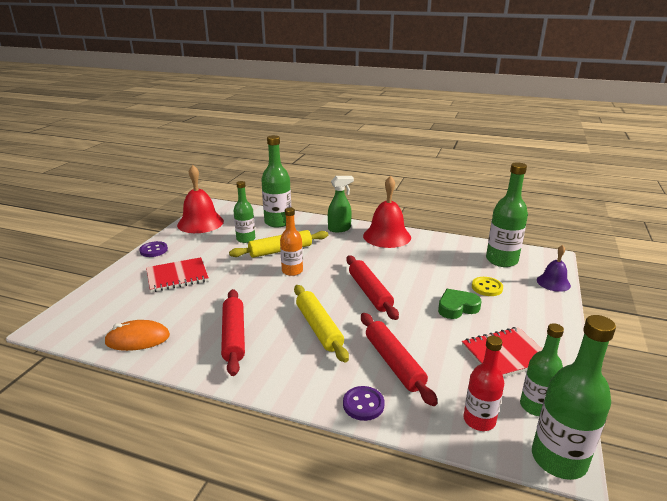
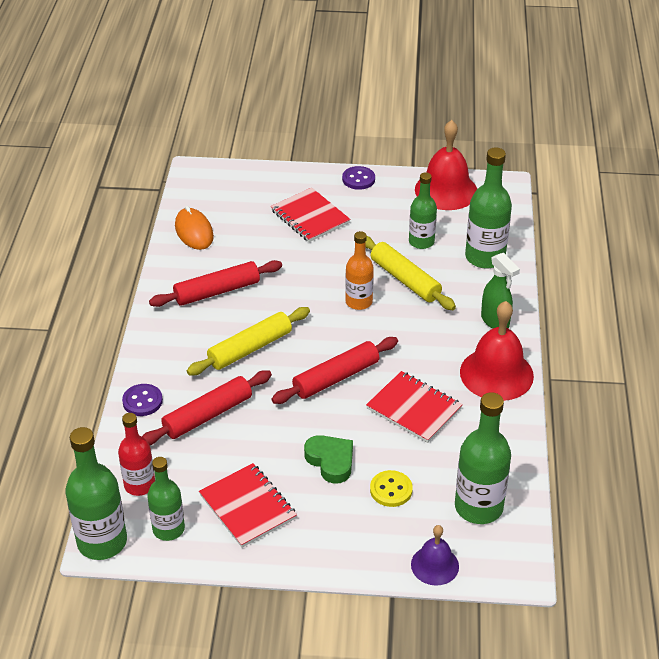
camera: 75 degrees right, 15 degrees up
none -> red notebook [366,371,463,443]

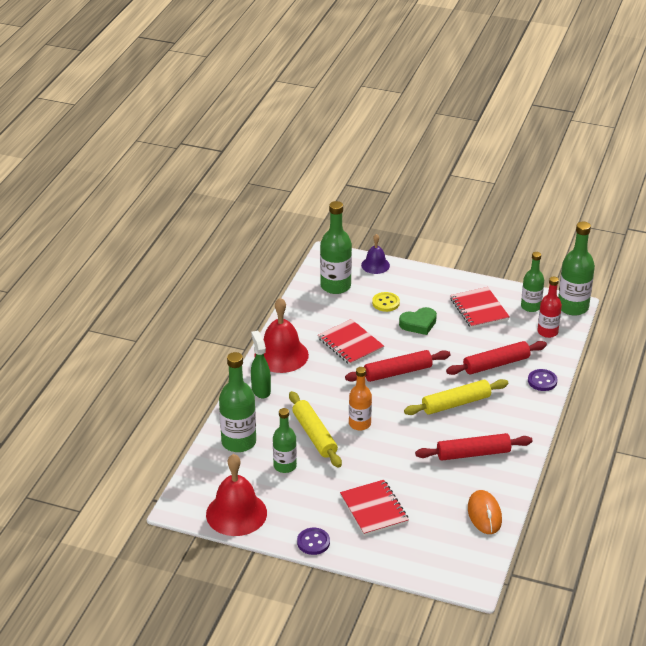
camera: 165 degrees left, 5 degrees down
green heart [304,435,353,484] -> green heart turned 90 degrees counterclockwise [399,307,437,335]

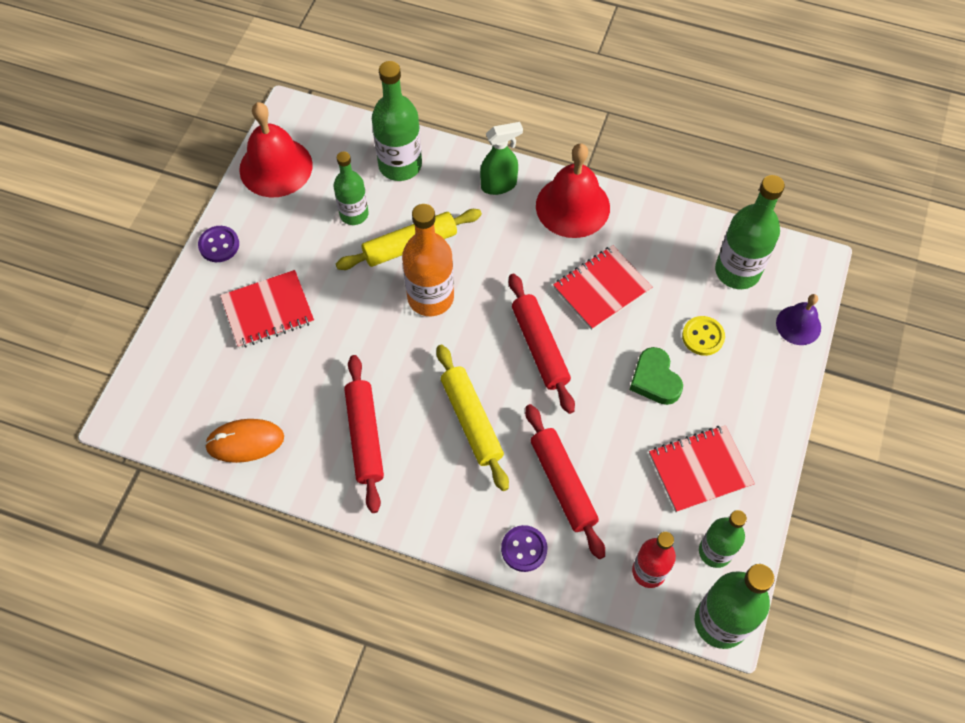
camera: 90 degrees right, 25 degrees up
orange bottle [349,367,372,431] -> orange bottle [402,204,454,316], size x1.54

